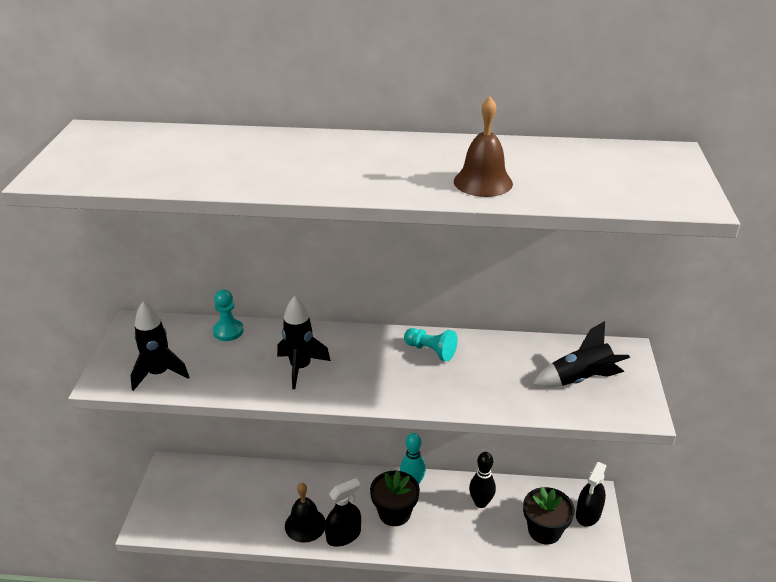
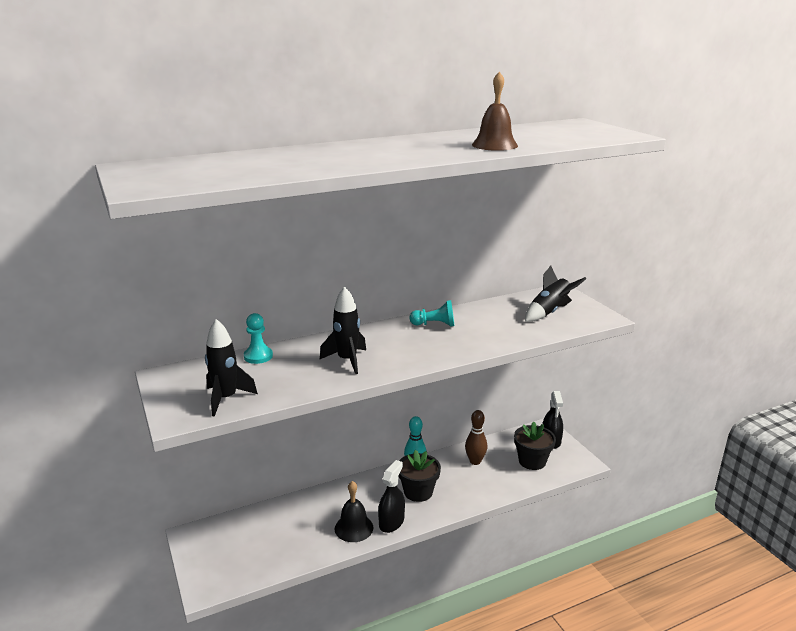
camera: 30 degrees left, 10 degrees down
black bowling pin [469,452,496,508] -> brown bowling pin [465,410,487,465]

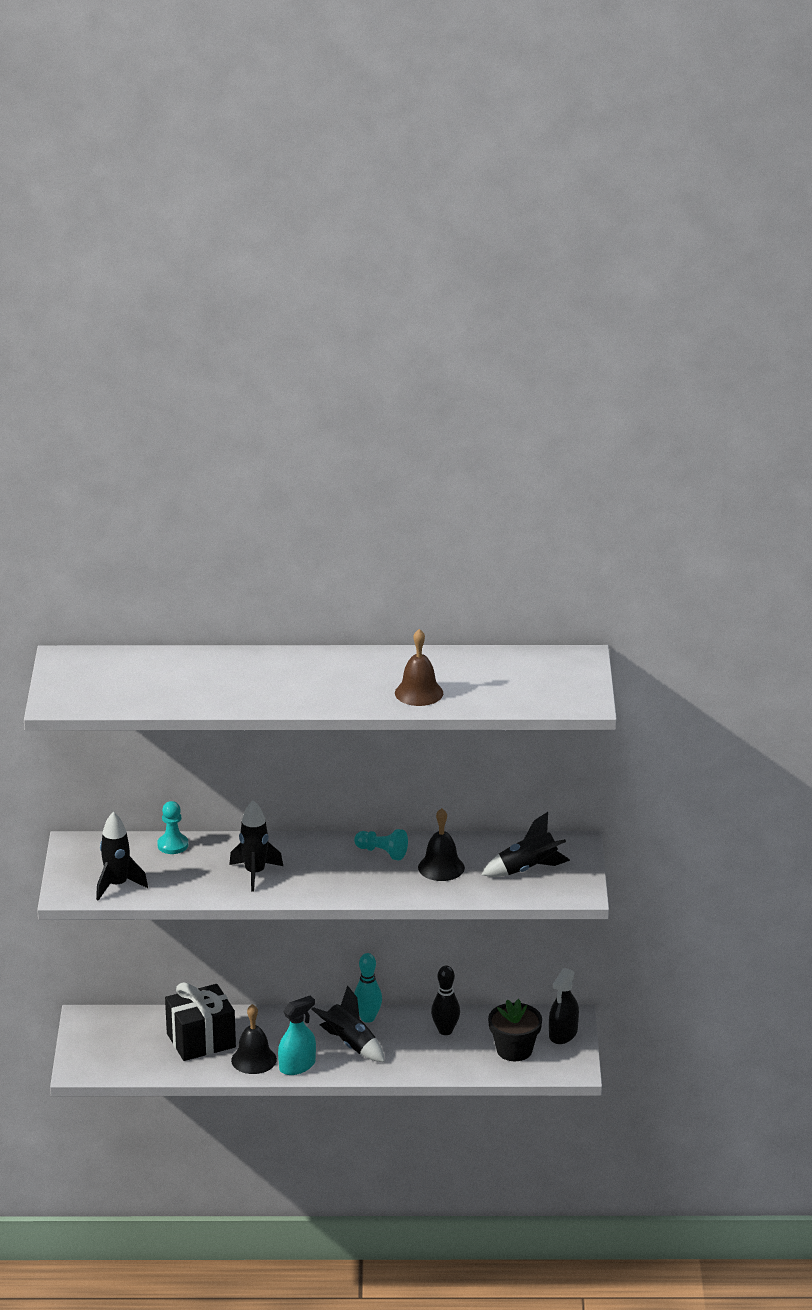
camera: 25 degrees right, 5 degrees up
black spray bottle [378,460,405,533] -> turquoise spray bottle [278,996,316,1075]
black flower pot [398,450,441,502] -> black rocket [312,985,385,1062]
brown bowling pin [465,410,487,465] -> black bowling pin [431,965,460,1035]
none -> black gift [165,982,236,1061]
none -> black bell [418,808,465,881]

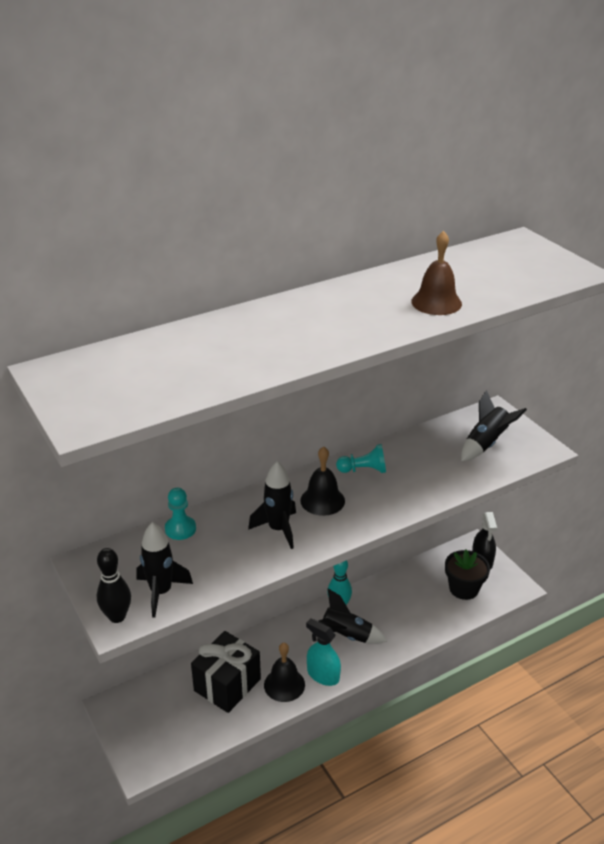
camera: 30 degrees left, 5 degrees up
turquoise spray bottle [278,996,316,1075] -> turquoise spray bottle turned 75 degrees counterclockwise [306,619,341,686]
black bell [418,808,465,881] -> black bell moved to [300,446,345,516]
black bowling pin [431,965,460,1035] -> black bowling pin moved to [97,548,131,623]

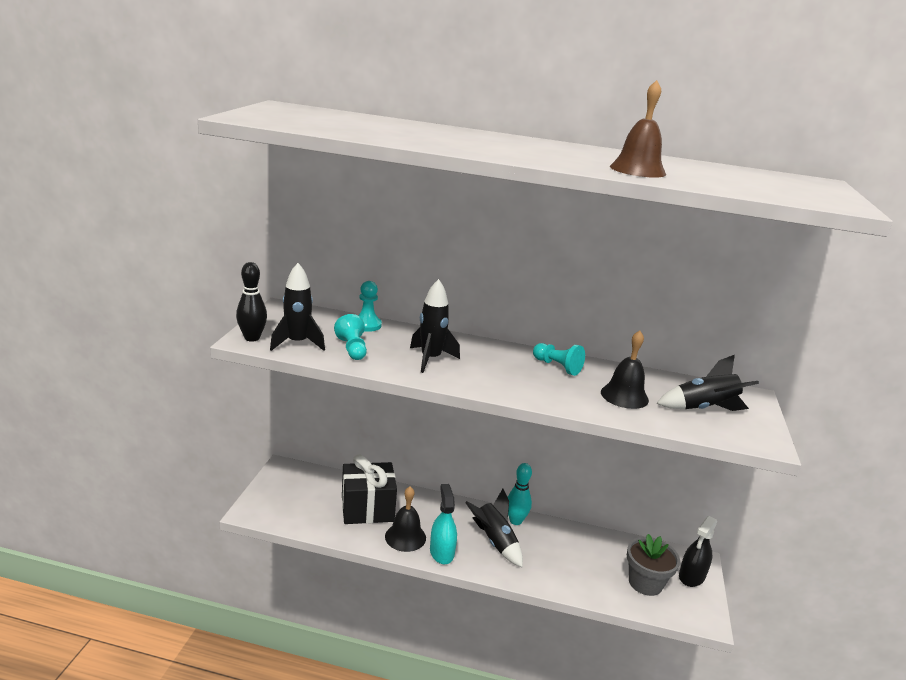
camera: 40 degrees right, 10 degrees down
black bell [300,446,345,516] -> black bell moved to [601,331,649,409]
black flower pot [445,550,490,600] -> grey flower pot [627,534,680,596]
none -> turquoise pawn [334,314,367,360]

